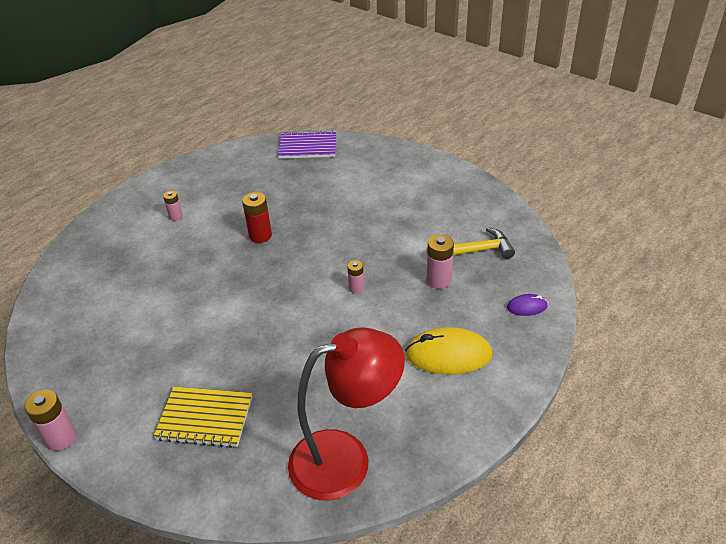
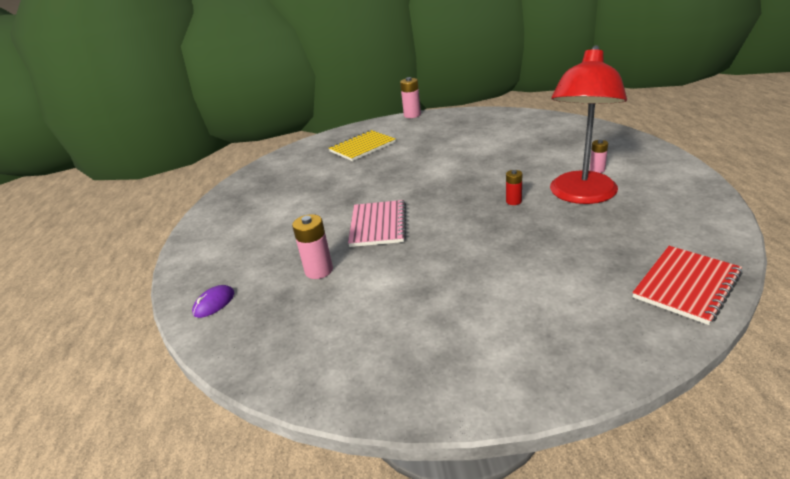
camera: 135 degrees right, 10 degrees down
red battery [242,192,272,243] -> red battery [506,170,522,205], size x0.62
purple notebook [278,130,336,159] -> red notebook [632,246,743,325]
red lamp [288,327,405,500] -> red lamp moved to [550,45,627,204]
pink battery [347,260,364,293] -> pink notebook [348,200,406,247]
yellow mouse [405,327,493,375] -> none
yellow hammer [426,227,515,259] -> none

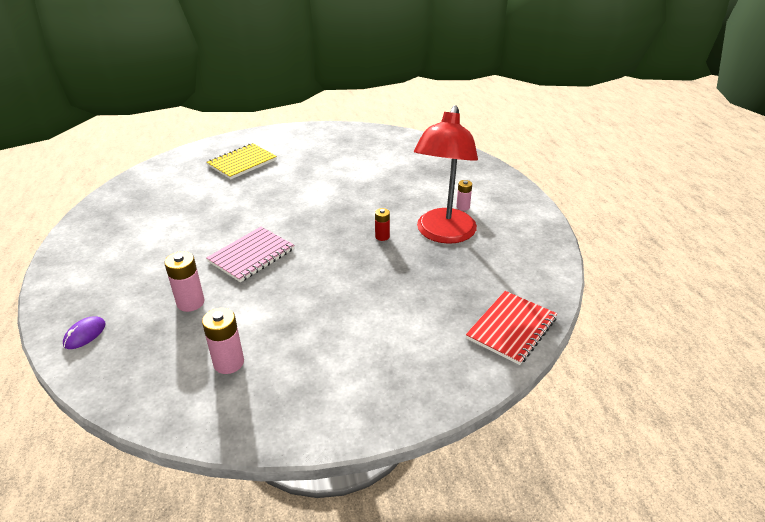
camera: 10 degrees left, 5 degrees up
pink notebook [348,200,406,247] -> pink notebook turned 45 degrees clockwise [206,227,294,282]
pink battery [400,77,421,118] -> pink battery moved to [202,308,244,374]

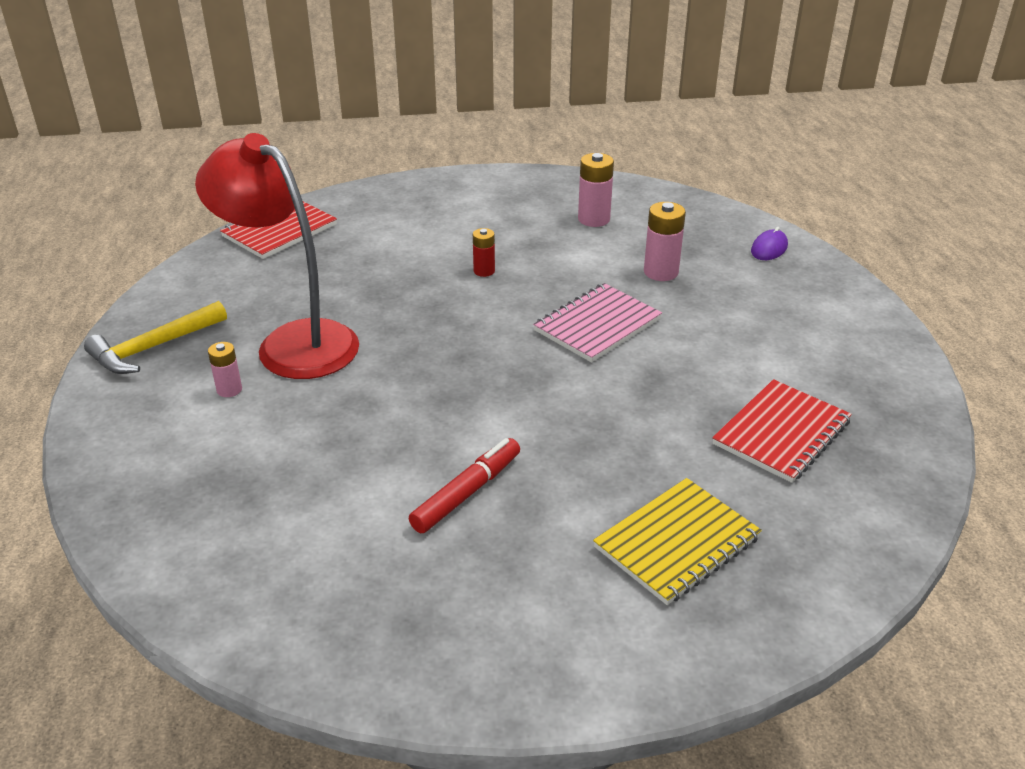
camera: 175 degrees left, 0 degrees up
red battery [375,208,390,241] -> red battery moved to [473,228,495,277]
red lamp [414,105,478,244] -> red lamp turned 75 degrees counterclockwise [195,133,359,379]
none -> yellow hammer [84,301,227,374]
none -> red marker [409,438,520,533]
none -> red notebook [712,379,852,483]

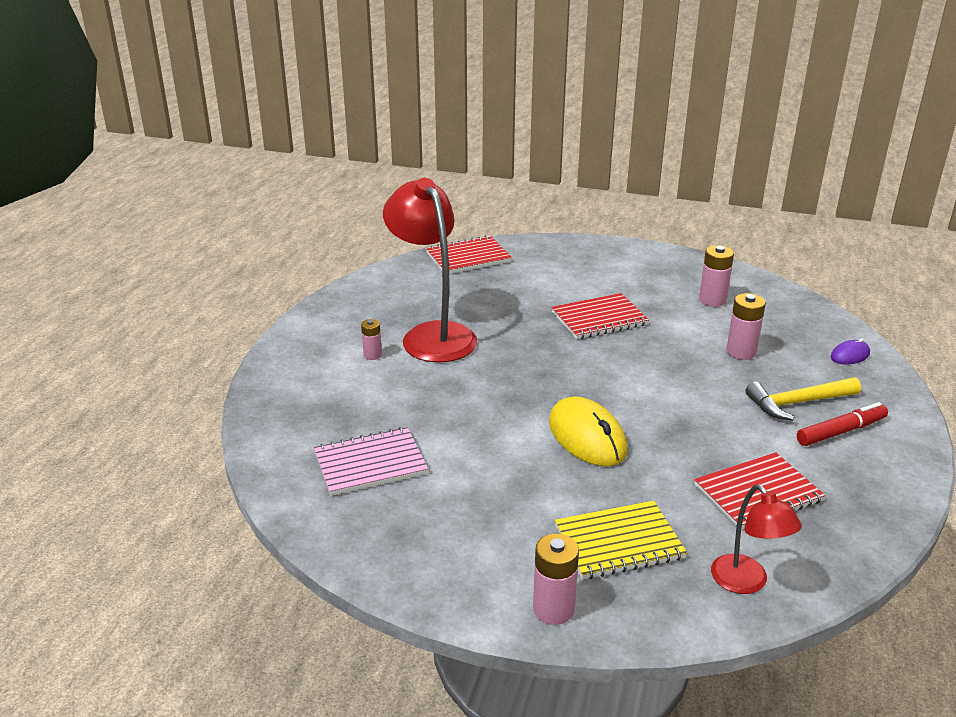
camera: 25 degrees right, 5 degrees down
yellow hammer [84,301,227,374] -> yellow hammer moved to [745,377,861,421]
red marker [409,438,520,533] -> red marker moved to [797,402,888,446]
red battery [473,228,495,277] -> red notebook [551,293,649,339]
pink notebook [533,283,662,362] -> pink notebook moved to [314,427,428,496]
none -> pink battery [533,534,579,625]
none -> yellow mouse [549,396,628,466]
none -> red lamp [711,484,802,594]

